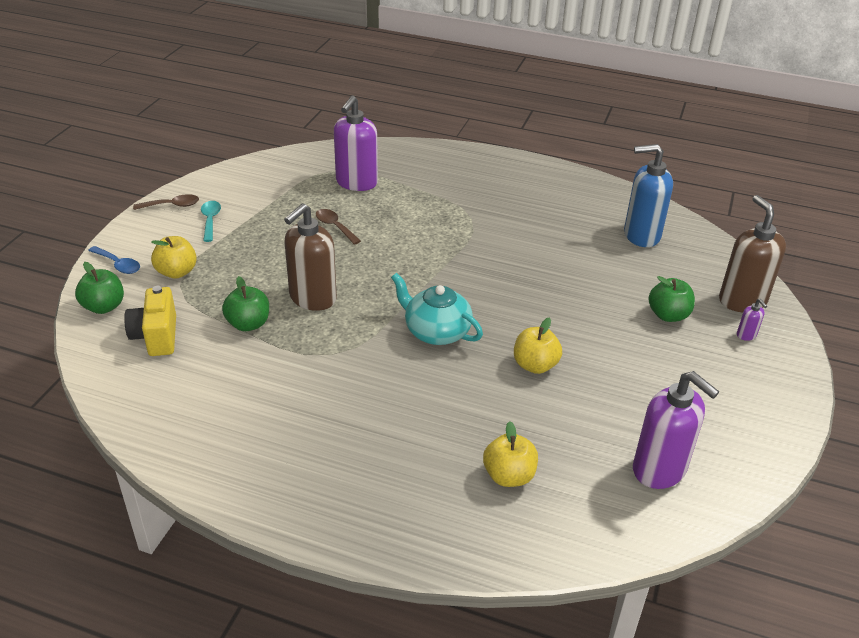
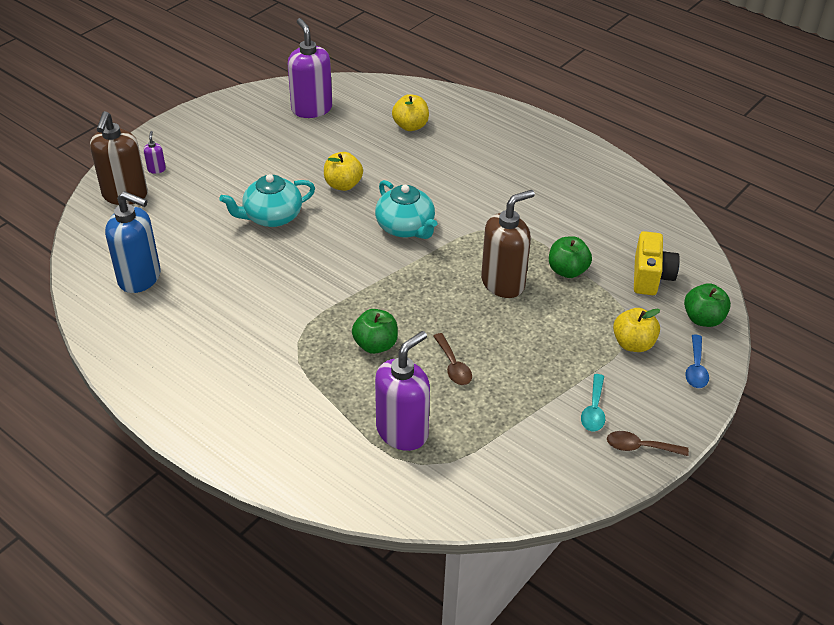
camera: 160 degrees left, 5 degrees up
blue spoon [88,246,140,274] -> blue spoon turned 135 degrees counterclockwise [685,335,709,388]
green apple [649,276,695,322] -> green apple moved to [352,309,398,354]
none -> turquoise teapot [219,174,315,227]

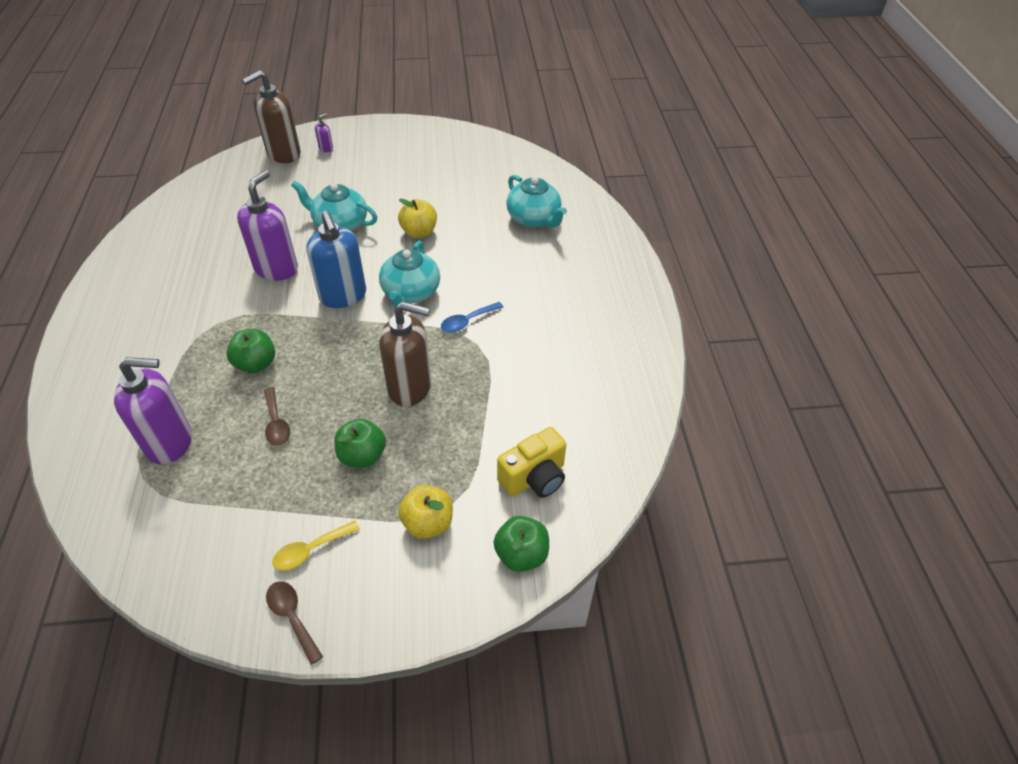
camera: 45 degrees right, 5 degrees up
blue soap dispenser [105,191,161,293] -> blue soap dispenser moved to [306,210,366,308]
purple soap dispenser [288,18,332,118] -> purple soap dispenser moved to [237,170,298,281]
yellow apple [392,94,429,131] -> turquoise teapot [506,175,567,227]
brown spoon [433,333,472,385] -> brown spoon turned 45 degrees counterclockwise [264,387,290,446]
green apple [549,236,592,278] -> green apple moved to [334,419,386,468]
turquoise spoon [581,374,605,431] -> yellow spoon [272,521,360,571]
blue spoon [685,335,709,388] -> blue spoon moved to [441,302,504,333]

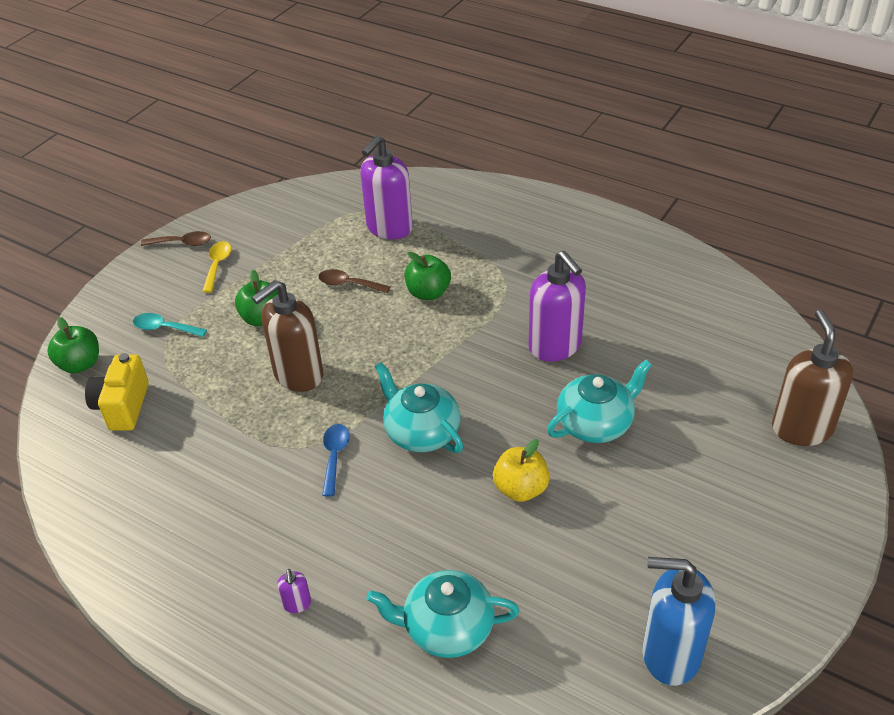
camera: 130 degrees right, 5 degrees down
blue soap dispenser [306,210,366,308] -> blue soap dispenser moved to [643,557,716,686]
purple soap dispenser [315,113,333,152] -> purple soap dispenser moved to [277,569,311,613]
yellow apple [398,485,453,539] -> turquoise spoon [133,313,207,337]

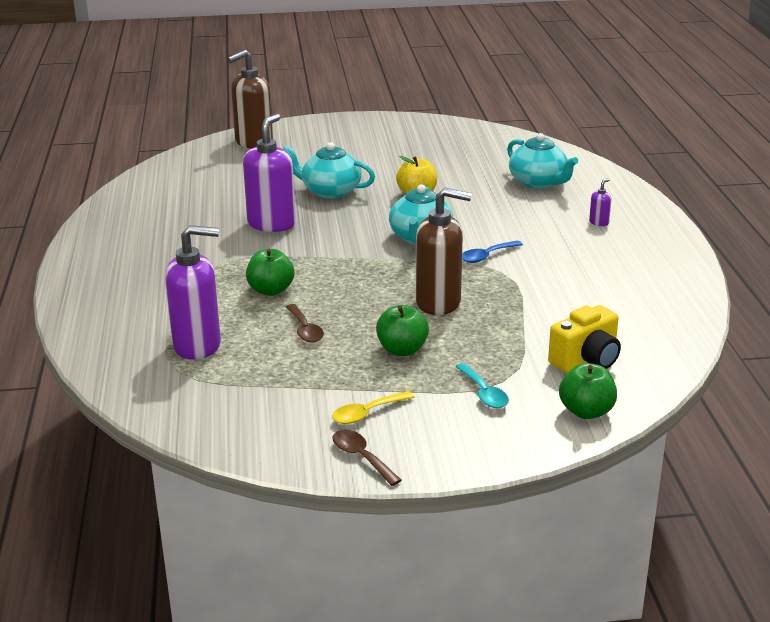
camera: 130 degrees left, 15 degrees down
blue soap dispenser [643,557,716,686] -> none

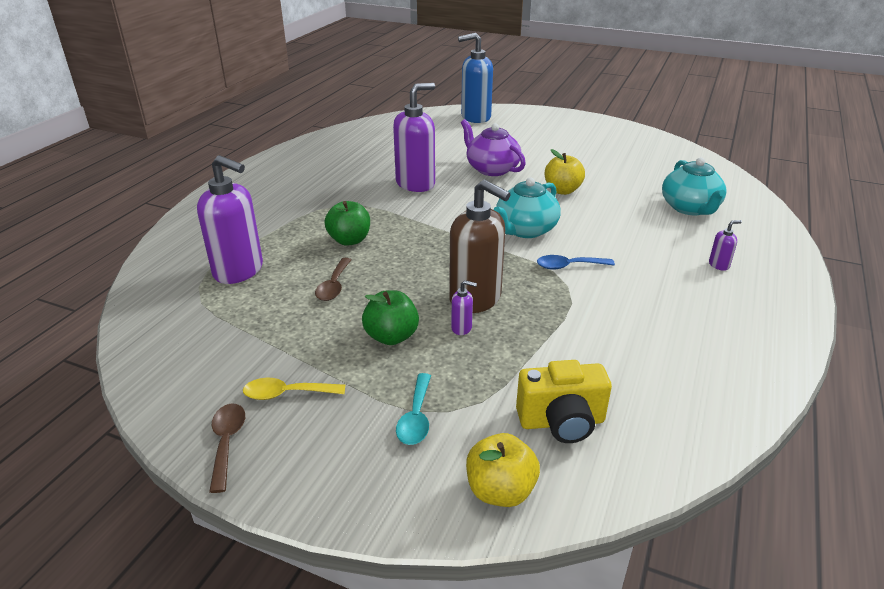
camera: 30 degrees right, 5 degrees up
brown soap dispenser [227,50,273,149] -> blue soap dispenser [458,33,493,123]
turquoise teapot [283,142,375,199] -> purple teapot [461,119,526,176]
green apple [559,363,617,419] -> yellow apple [466,433,540,507]
none -> purple soap dispenser [451,280,477,335]

